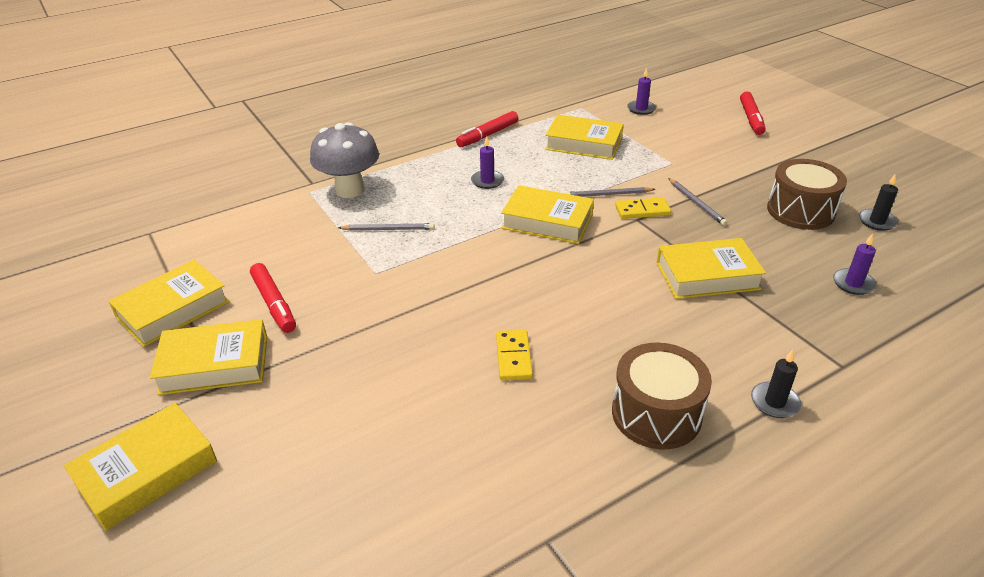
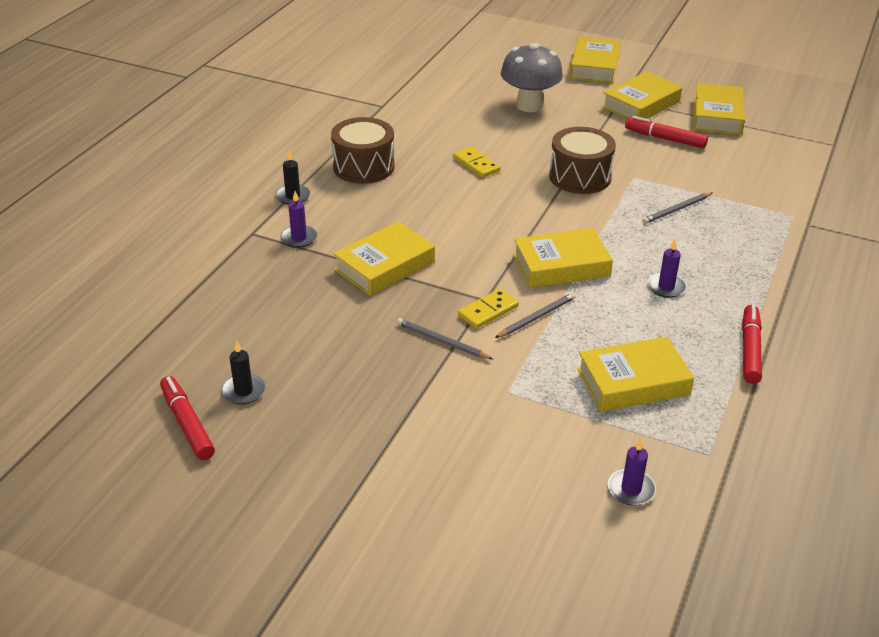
camera: 145 degrees right, 0 degrees up
grey mushroom [310,122,379,198] -> grey mushroom moved to [501,43,563,112]
red marker [740,92,766,135] -> red marker moved to [160,376,215,460]
brown drum [767,159,847,230] -> brown drum moved to [549,127,616,194]
purple candle [833,233,876,295] -> purple candle moved to [280,191,317,248]

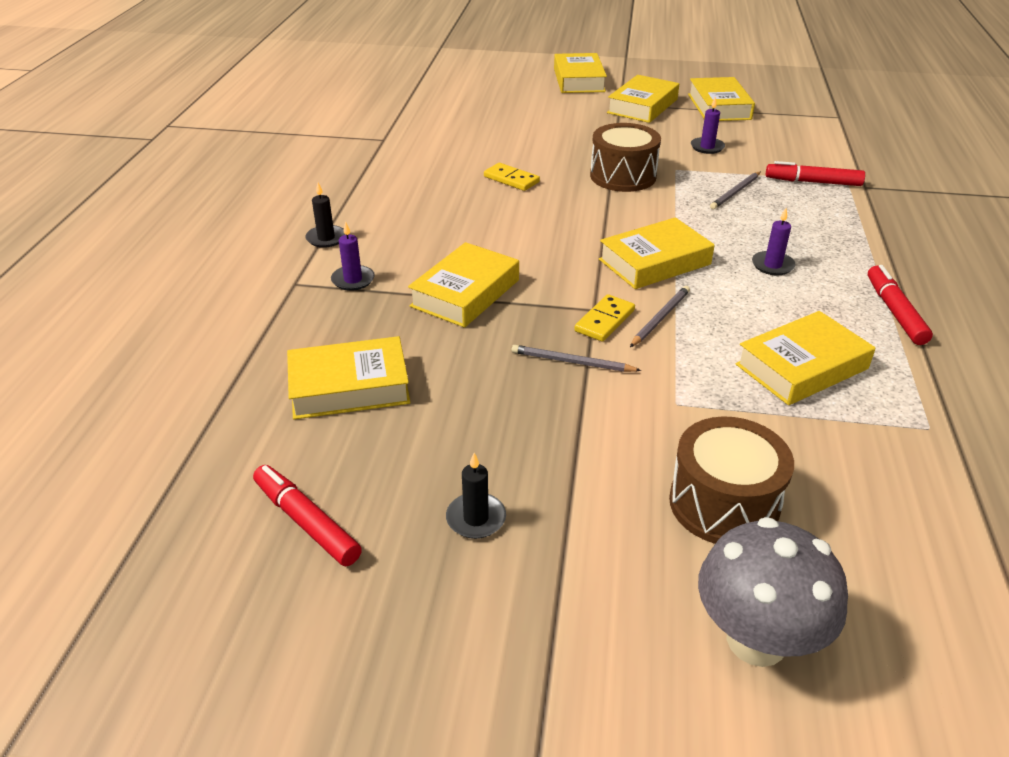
camera: 15 degrees left, 0 degrees up
black candle [221,341,266,404] -> black candle moved to [446,453,506,539]
brown drum [331,117,395,184] -> brown drum moved to [669,416,794,544]
grey mushroom [501,43,563,112] -> grey mushroom moved to [698,517,848,667]
purple candle [608,438,656,505] -> purple candle moved to [691,97,725,154]
red marker [625,116,708,148] -> red marker moved to [766,161,865,186]
none -> yellow book [287,336,411,419]

